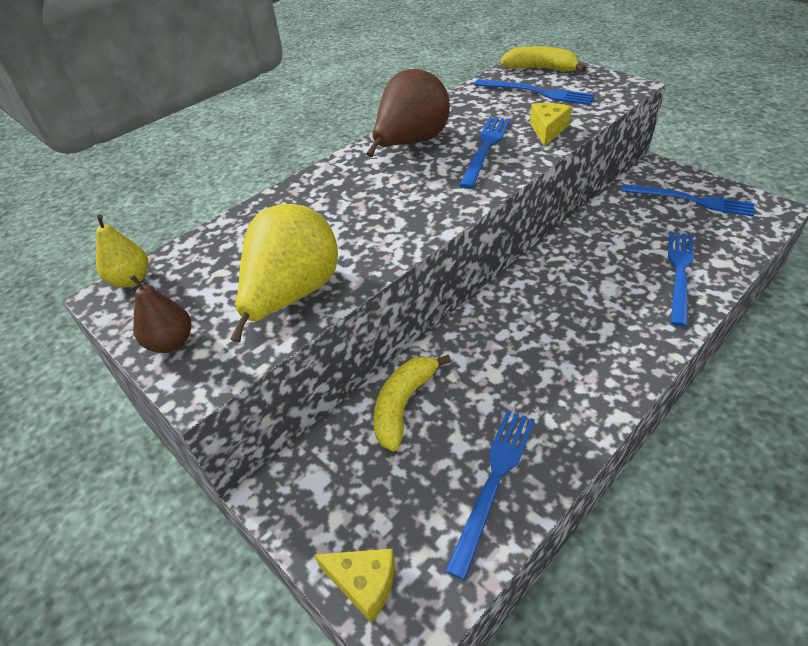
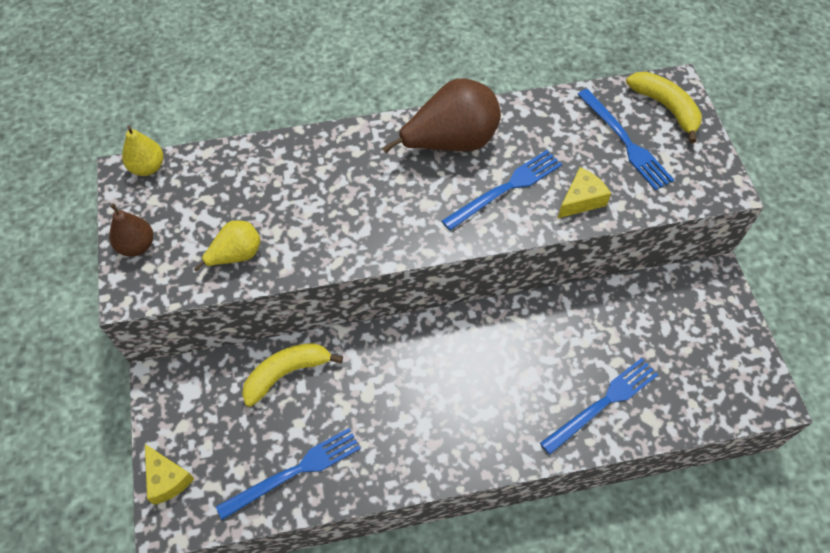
camera: 30 degrees right, 15 degrees up
yellow pear [230,204,338,342] -> yellow pear [194,220,261,272], size x0.54
blue fork [621,184,754,217] -> none

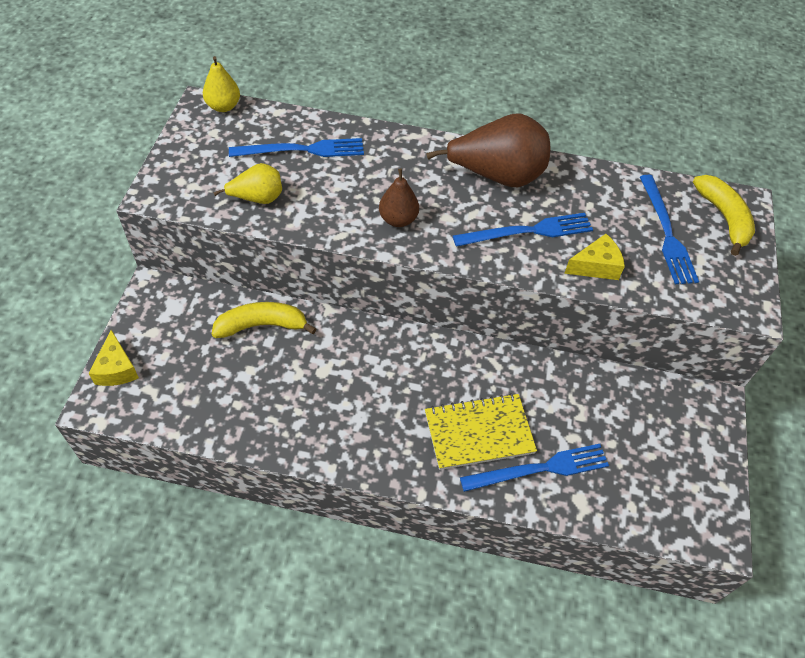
camera: 20 degrees right, 5 degrees down
brown pear [109,204,153,256] -> brown pear moved to [379,169,419,227]
blue fork [216,428,361,520] -> blue fork moved to [229,138,364,157]
none -> yellow notebook [425,393,537,470]

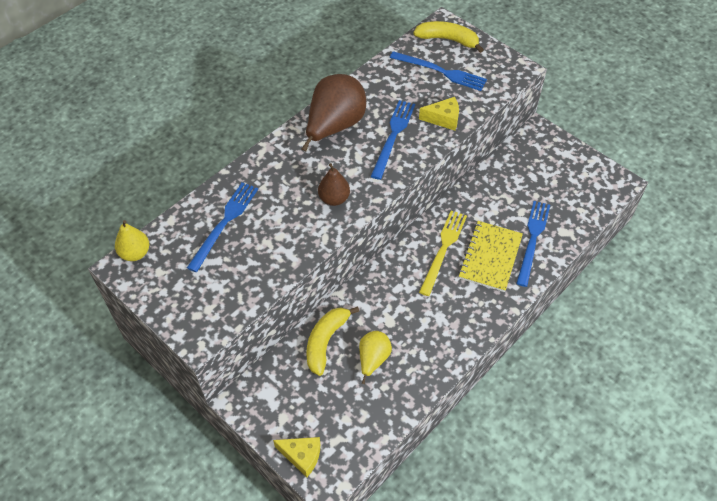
camera: 55 degrees left, 0 degrees up
yellow pear [214,163,282,204] -> yellow pear moved to [359,331,392,384]
yellow cheese [564,234,625,280] -> yellow cheese turned 75 degrees clockwise [419,97,459,131]
none -> yellow fork [419,211,467,296]

